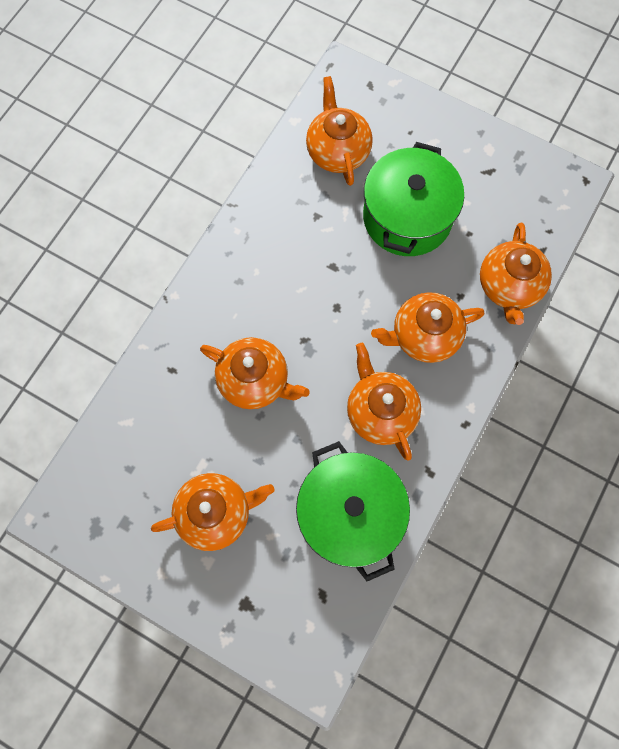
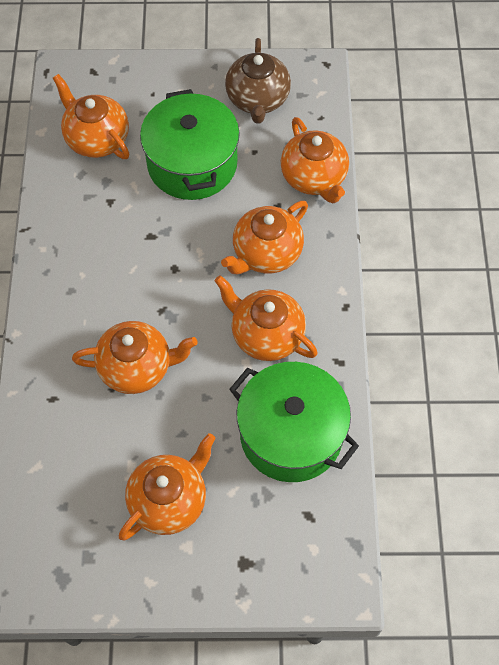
camera: 30 degrees left, 10 degrees down
none -> brown teapot [225,38,291,123]

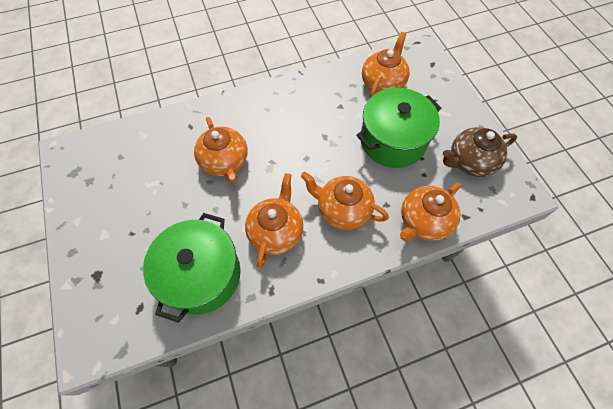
camera: 70 degrees right, 0 degrees up
orange teapot [119,433,216,540] -> none

